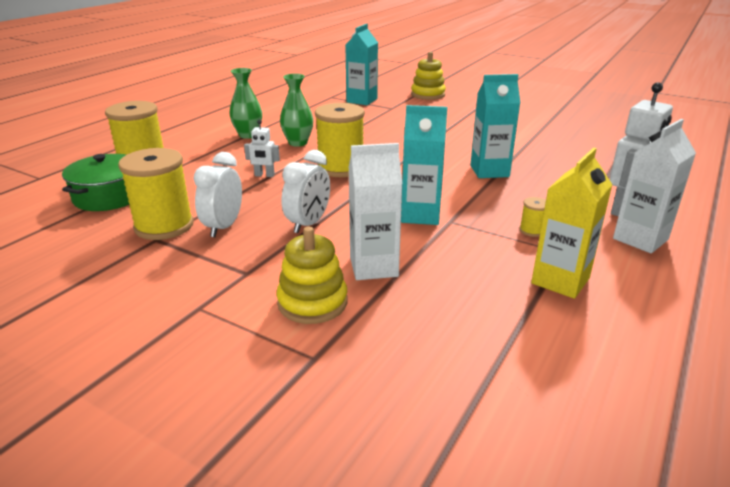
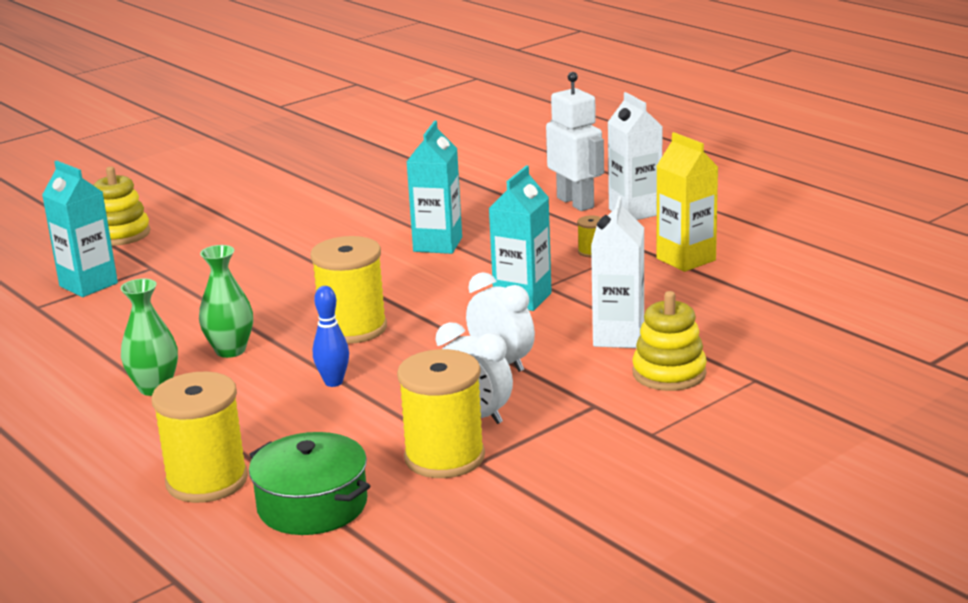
camera: 70 degrees left, 5 degrees down
white robot [244,120,280,177] -> blue bowling pin [313,286,349,387]

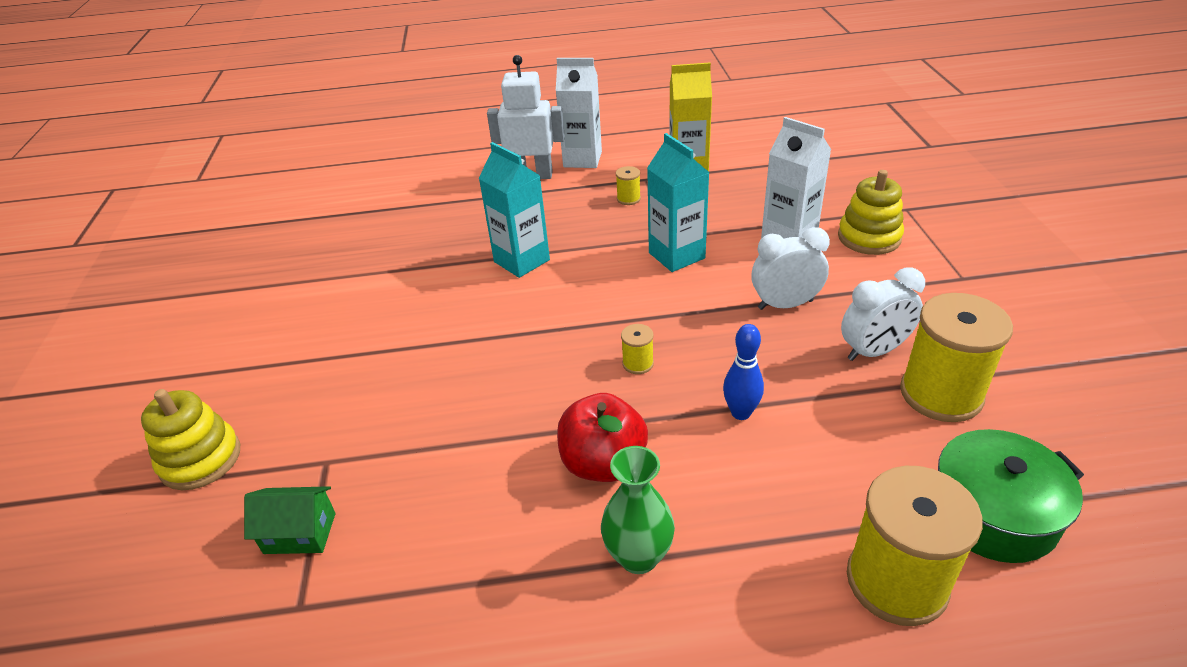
camera: 55 degrees left, 15 degrees up
turquoise carton [42,161,118,297] -> green house [244,486,336,554]
green vase [199,245,253,358] -> red apple [557,393,648,482]
yellow spool [310,236,387,344] -> yellow spool [621,324,654,374], size x0.43

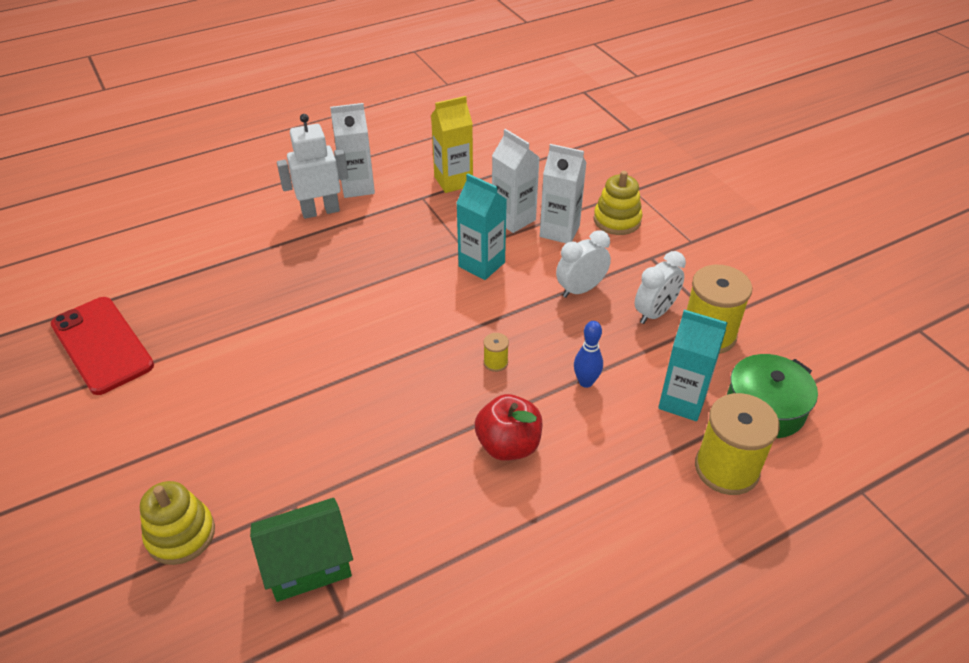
camera: 25 degrees left, 5 degrees up
green house [244,486,336,554] -> green house [250,498,353,602], size x1.56
turquoise carton [478,142,550,278] -> turquoise carton moved to [658,310,728,421]
green vase [601,446,675,574] -> none
yellow spool [616,166,641,205] -> none
none -> red phone [51,297,154,395]
none -> white carton [492,129,540,233]

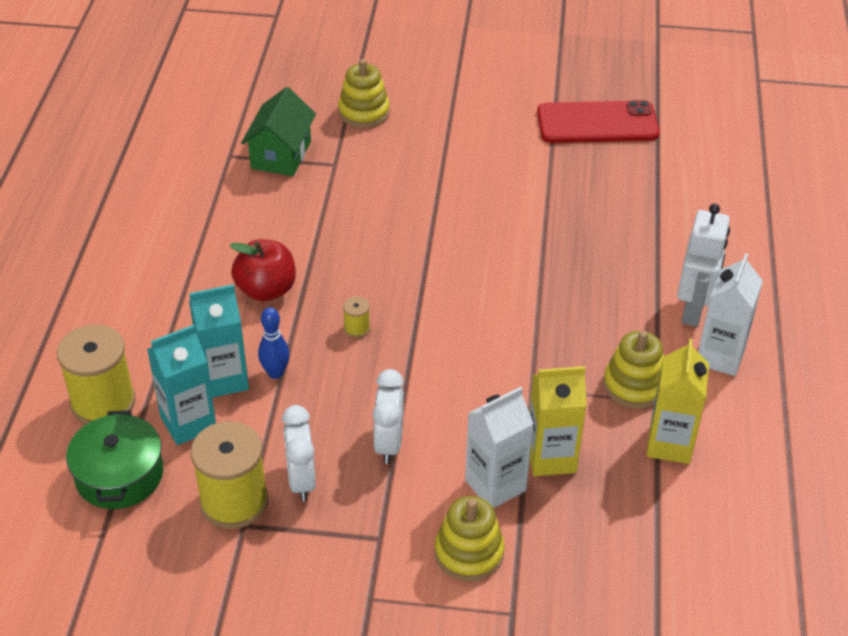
camera: 125 degrees right, 0 degrees up
turquoise carton [456,174,507,280] -> turquoise carton moved to [189,284,249,398]
white carton [492,129,540,233] -> yellow carton [529,366,587,476]
none -> yellow stacking toy [603,330,664,409]

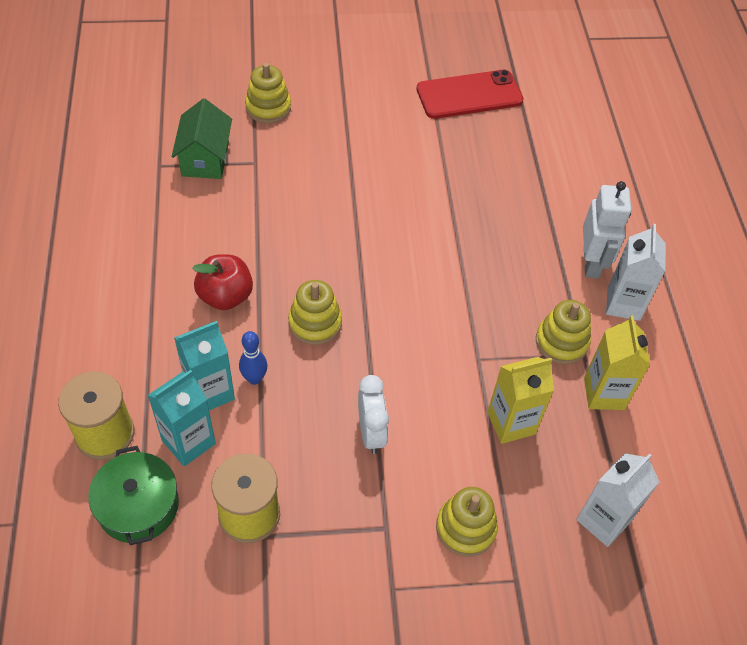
camera: 15 degrees left, 10 degrees up
white clock [282,405,316,501] -> none
yellow spool [343,296,370,338] -> yellow stacking toy [288,280,342,345]
white carton [465,387,534,508] -> white carton moved to [576,453,659,547]

